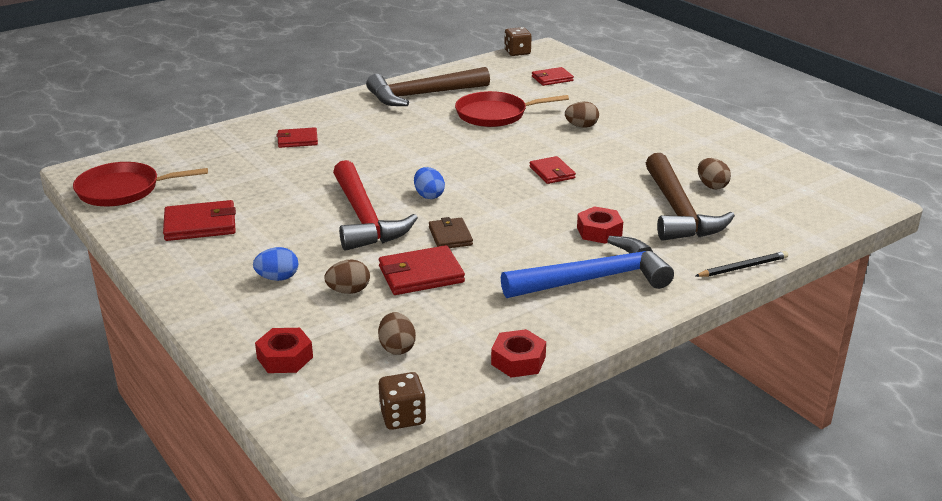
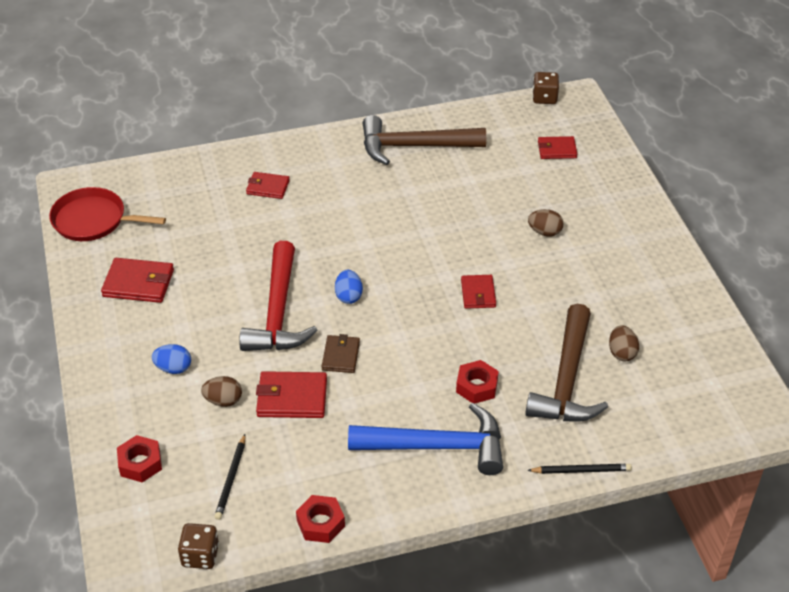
camera: 20 degrees right, 15 degrees up
brown egg [378,312,416,355] -> black pencil [214,434,245,520]
red pan [455,91,569,127] -> none

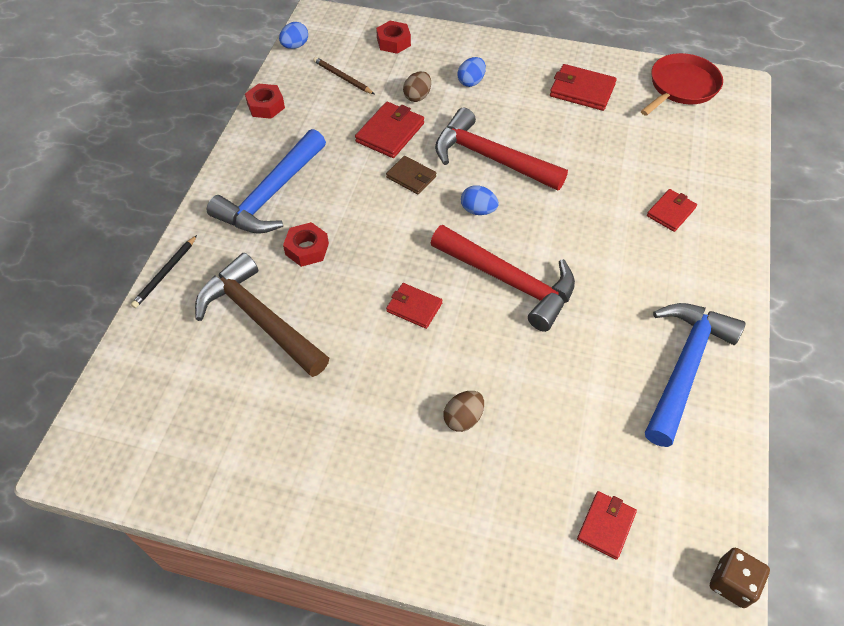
camera: 120 degrees right, 10 degrees up
red wallet [101,258,174,303] -> red wallet turned 75 degrees clockwise [550,64,617,111]
brown dice [178,523,219,569] -> blue egg [279,22,308,49]
black pencil [214,434,245,520] -> brown pencil [313,57,374,94]
brown hammer [363,115,486,165] -> blue hammer [645,303,745,447]
brown egg [609,325,639,361] -> none
none -> red hammer [431,225,575,332]

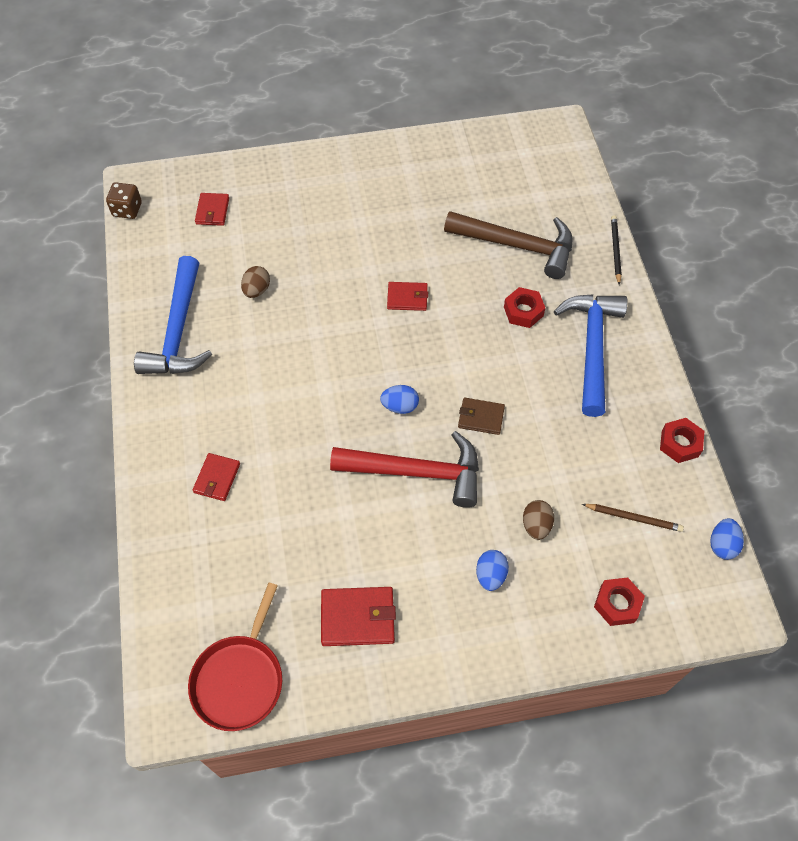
camera: 155 degrees right, 5 degrees up
red wallet [355,102,424,158] -> none
red hammer [431,225,575,332] -> none
brown egg [443,391,484,432] -> brown egg moved to [241,266,270,298]

